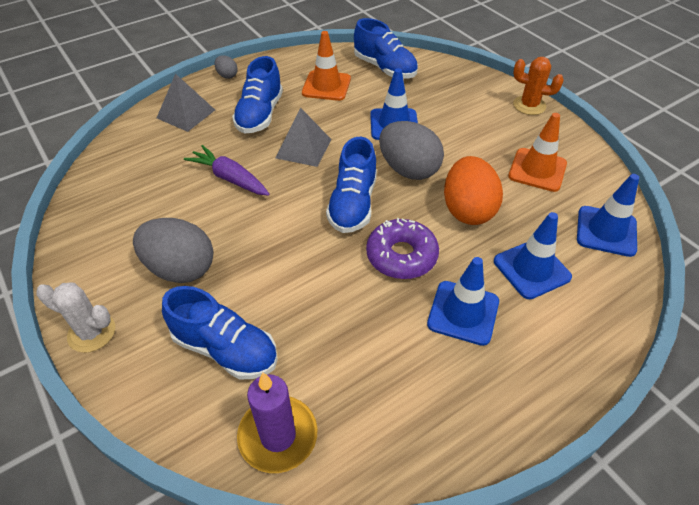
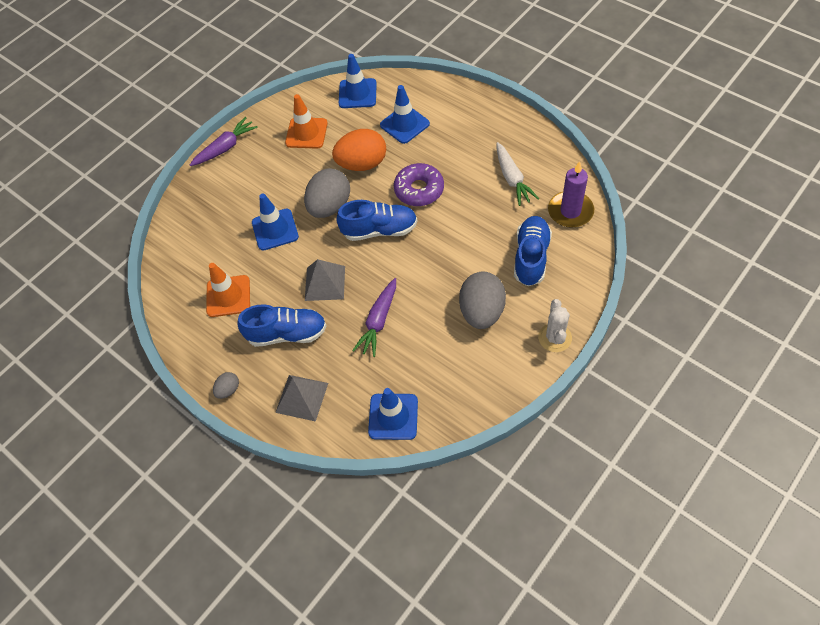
camera: 100 degrees left, 10 degrees up
blue shoe [354,18,418,79] -> none
blue traffic cone [427,257,499,346] -> blue traffic cone moved to [368,388,418,440]
orange cactus [513,57,564,115] -> purple carrot [190,117,258,166]
none -> white carrot [496,142,539,206]

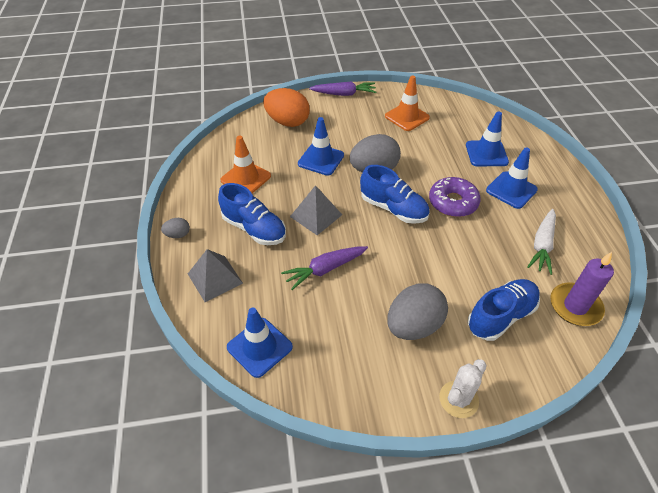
camera: 35 degrees right, 10 degrees down
orange egg [332,129,386,171] -> orange egg moved to [263,88,310,127]
blue traffic cone [339,54,377,108] -> blue traffic cone moved to [486,148,538,209]

